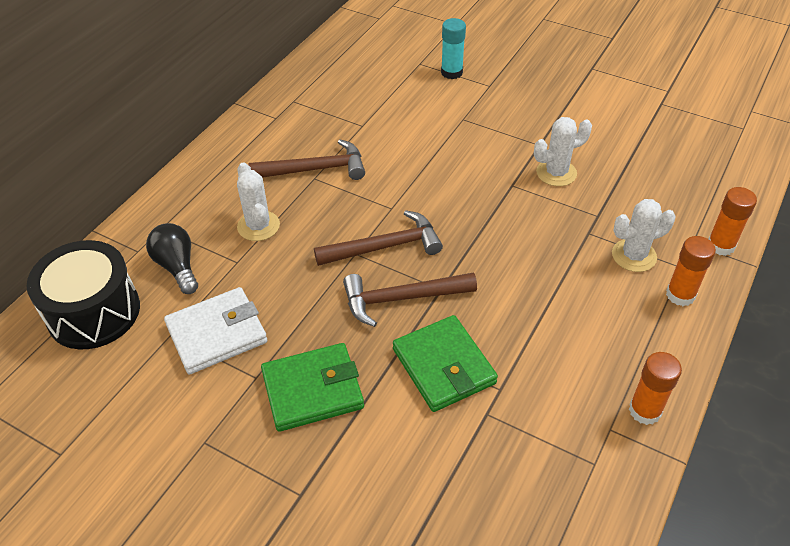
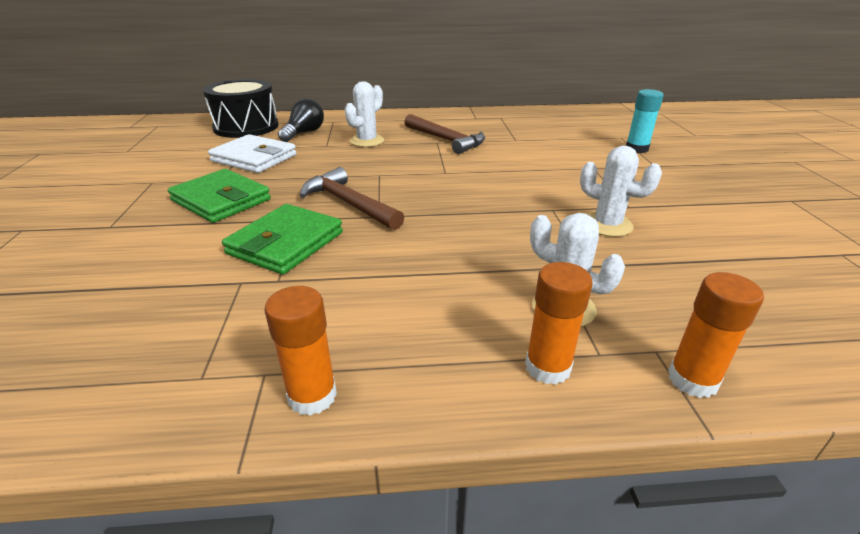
camera: 55 degrees right, 15 degrees down
brown hammer [314,210,443,266] -> none

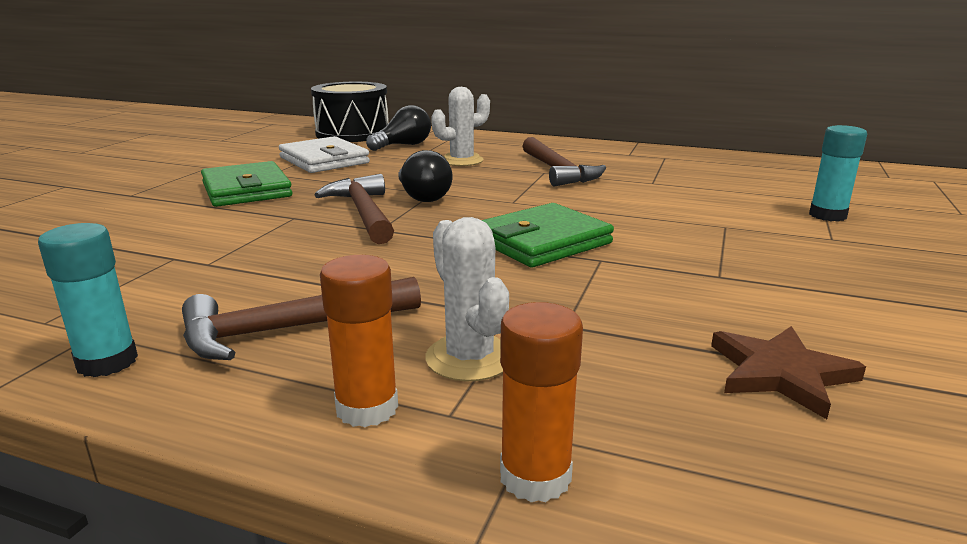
camera: 25 degrees right, 10 degrees down
green wallet [222,204,343,274] -> green wallet moved to [481,203,614,267]
orange glue stick [265,286,337,416] -> turquoise glue stick [38,223,138,377]
white cactus [580,146,662,237] -> none
none -> brown hammer [182,277,421,360]
none -> black light bulb [398,150,452,202]
none -> brown star [711,326,866,419]

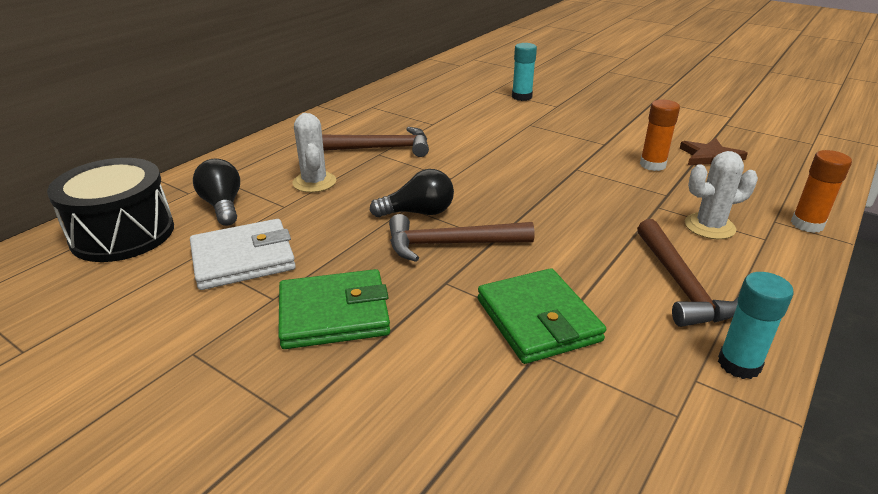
camera: 75 degrees left, 10 degrees up
orange glue stick [320,255,398,427] -> orange glue stick moved to [640,100,680,171]
green wallet [481,203,614,267] -> green wallet moved to [478,268,606,364]

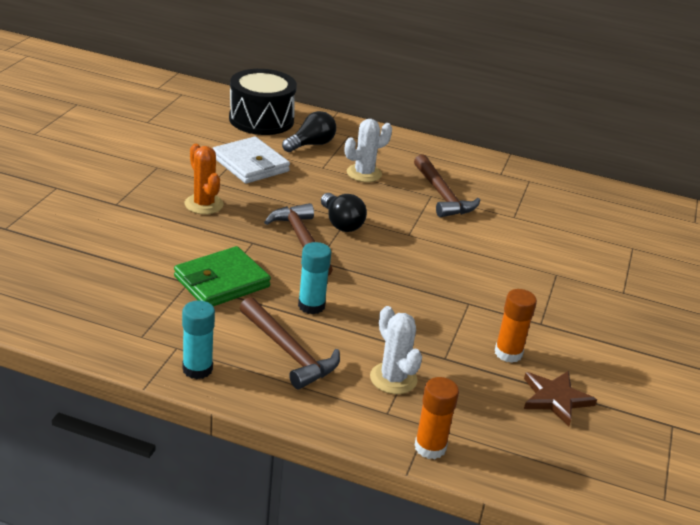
camera: 70 degrees right, 0 degrees up
green wallet [278,269,390,349] -> orange cactus [185,144,224,214]
turquoise glue stick [512,43,537,101] -> turquoise glue stick moved to [298,242,331,314]
brown hammer [637,219,738,327] -> brown hammer turned 105 degrees counterclockwise [240,297,340,389]

